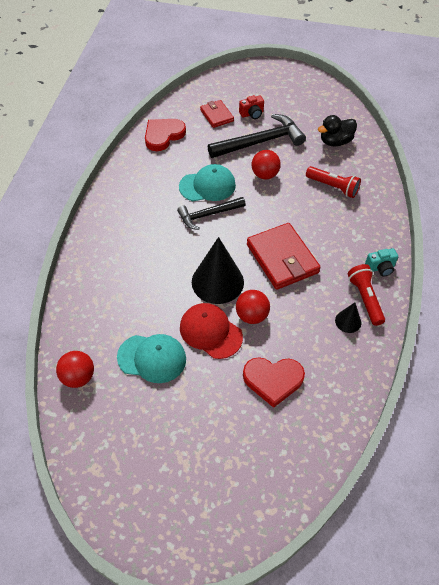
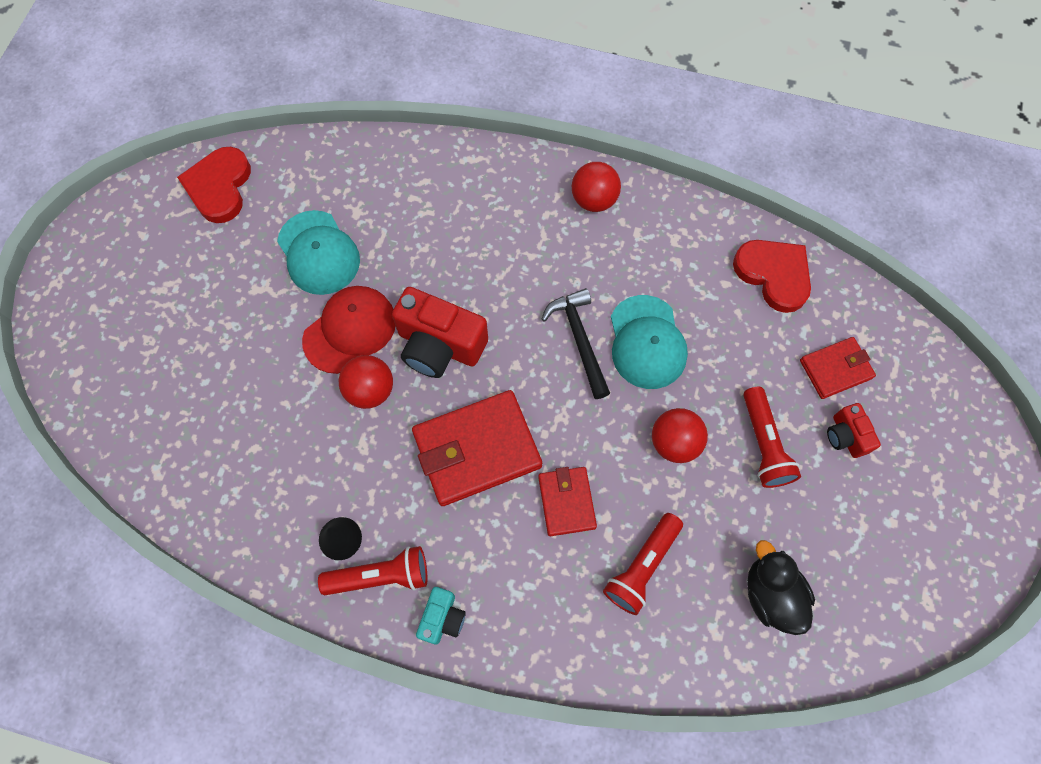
camera: 95 degrees right, 15 degrees up
red ball [56,351,94,388] -> red ball moved to [572,162,621,212]
turquoise cap [117,334,186,383] -> turquoise cap turned 45 degrees counterclockwise [277,210,360,295]
black cone [192,237,244,304] -> red camera [392,287,488,378]
black hammer [208,114,306,158] -> red flashlight [743,387,801,488]
red heart [243,357,305,408] -> red heart moved to [177,147,251,223]
turquoise camera [365,248,398,276] -> turquoise camera turned 150 degrees counterclockwise [416,587,466,645]
none -> red wallet [538,467,597,536]

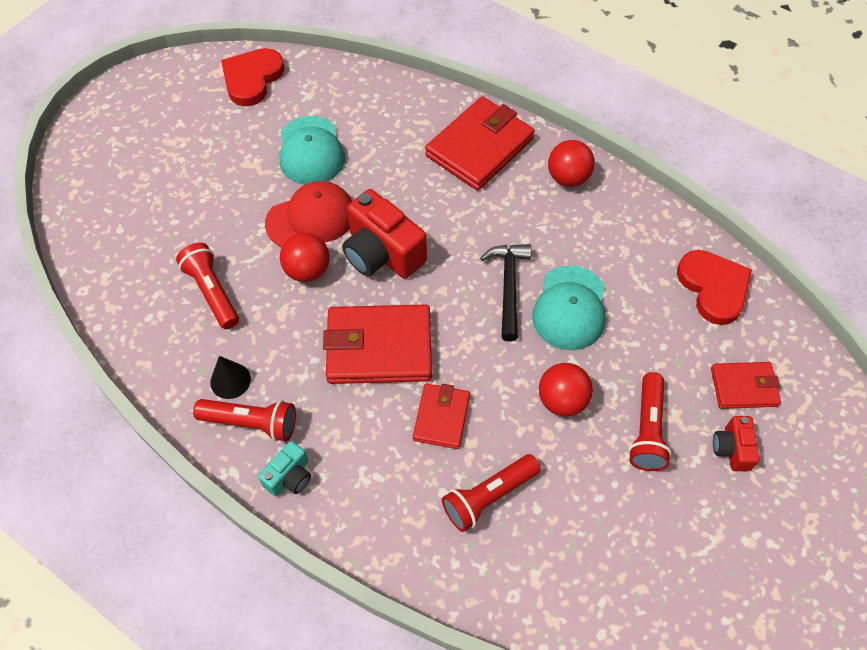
camera: 20 degrees right, 10 degrees down
black duck [747,540,815,635] -> none
none -> red flashlight [176,243,239,329]
none -> red wallet [425,96,535,190]

